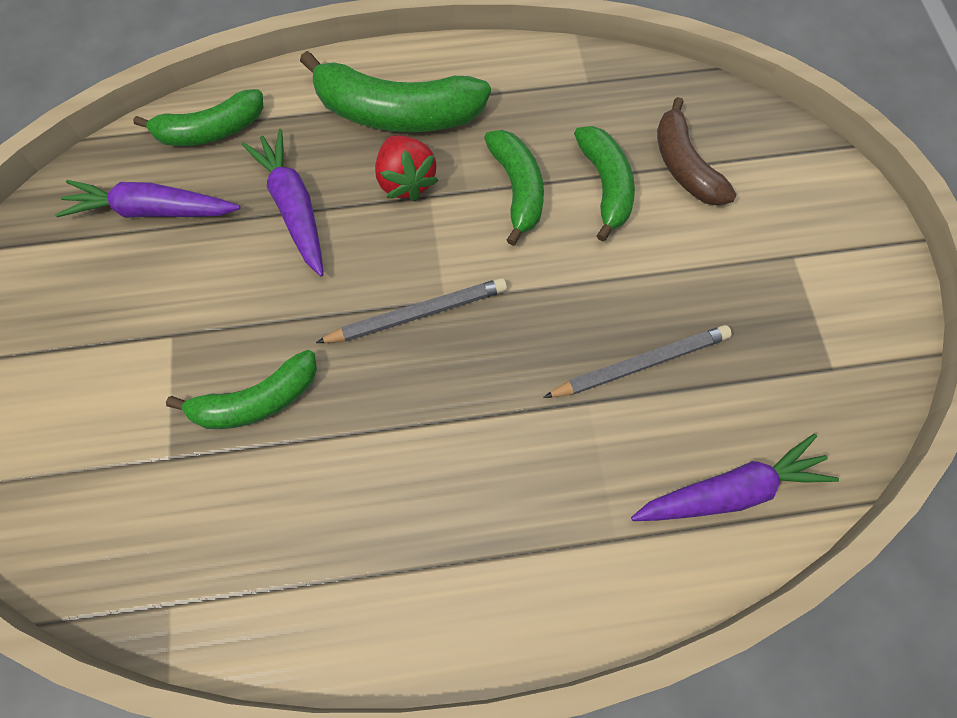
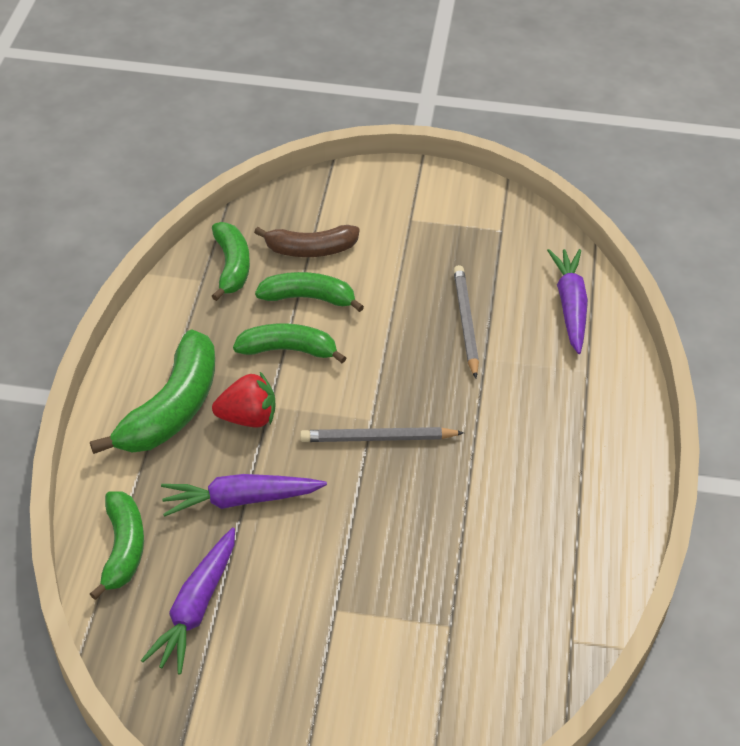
camera: 75 degrees left, 20 degrees down
green banana [166,350,317,429] -> green banana moved to [212,222,250,301]
grey pencil [316,278,507,343] -> grey pencil turned 90 degrees counterclockwise [300,427,464,442]

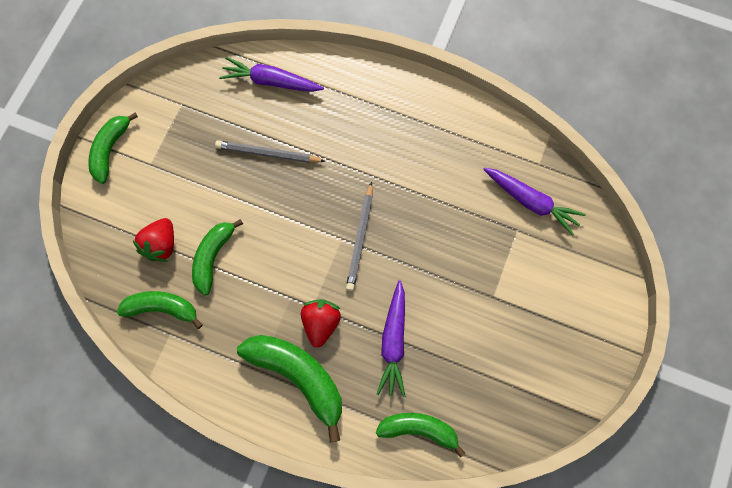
camera: 75 degrees left, 25 degrees up
purple carrot [141,528,235,675] -> purple carrot moved to [483,168,586,236]
green banana [233,323,346,363] -> green banana moved to [88,113,138,184]
brown banana [254,225,360,257] -> red strawberry [133,218,174,262]

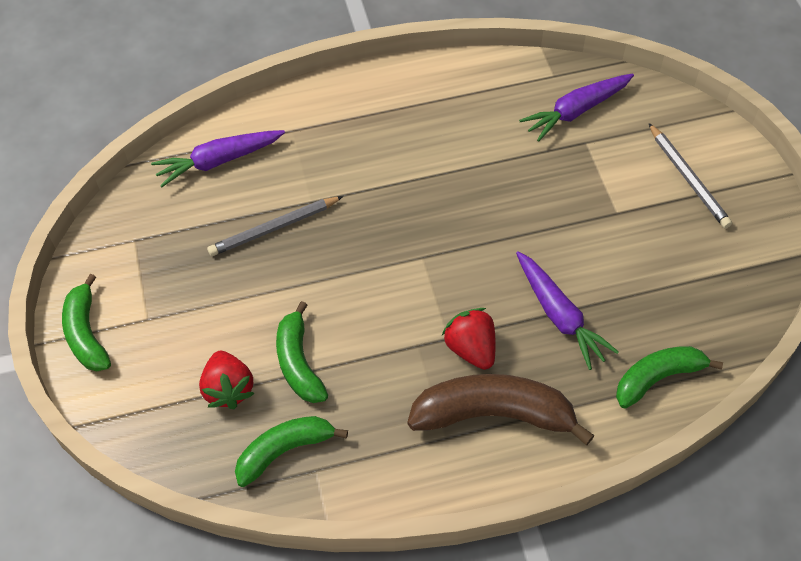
camera: 35 degrees left, 15 degrees down
green banana [237,335,342,442] -> brown banana [407,374,595,445]
grey pencil [346,182,373,291] -> grey pencil moved to [649,123,732,229]
purple carrot [483,168,586,236] -> purple carrot turned 150 degrees clockwise [519,74,634,142]

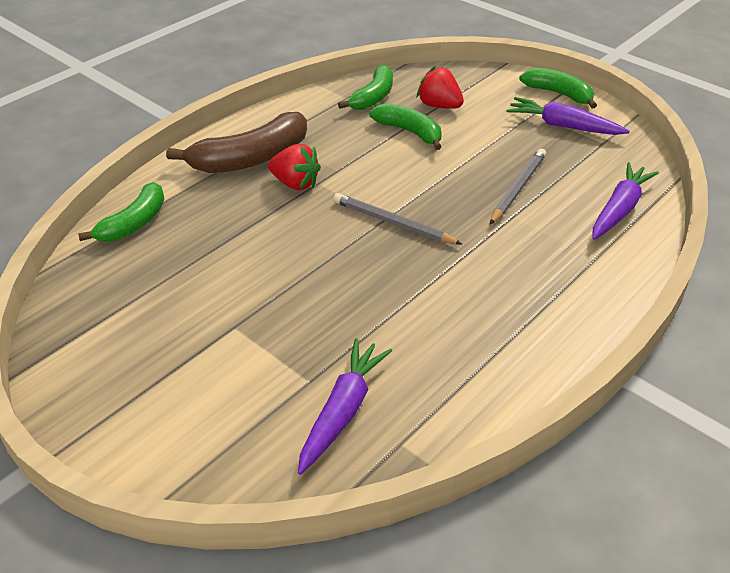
camera: 145 degrees right, 15 degrees down
purple carrot [516,251,619,370] -> purple carrot moved to [507,97,630,135]
grey pencil [649,123,732,229] -> grey pencil moved to [333,193,462,244]

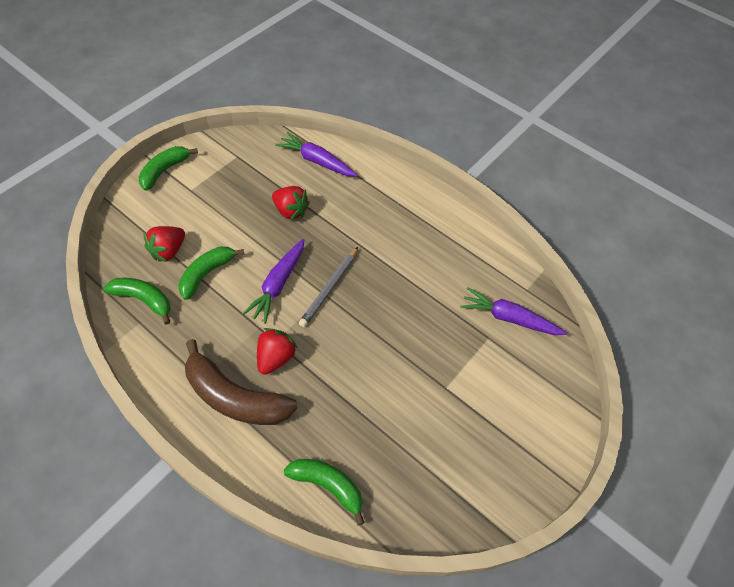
camera: 95 degrees left, 15 degrees up
brown banana [166,112,307,173] -> brown banana turned 150 degrees clockwise [185,339,298,425]
grey pencil [490,149,546,224] -> red strawberry [272,186,310,221]
purple carrot [507,97,630,135] -> purple carrot moved to [243,239,304,324]

